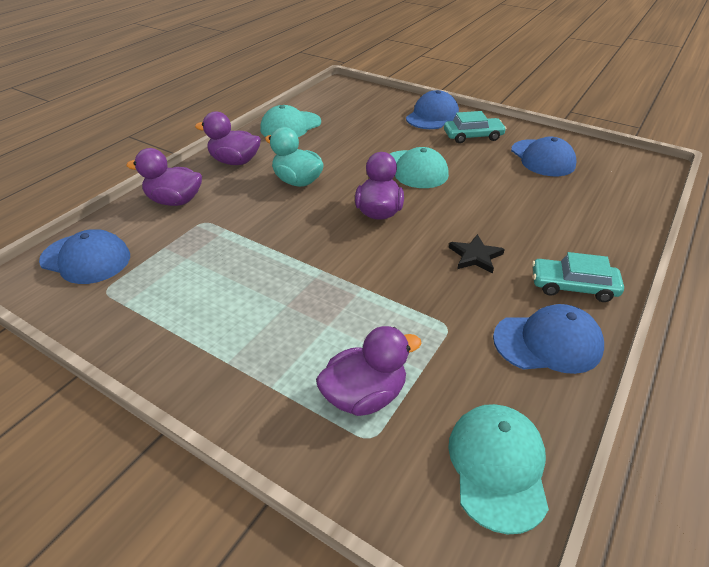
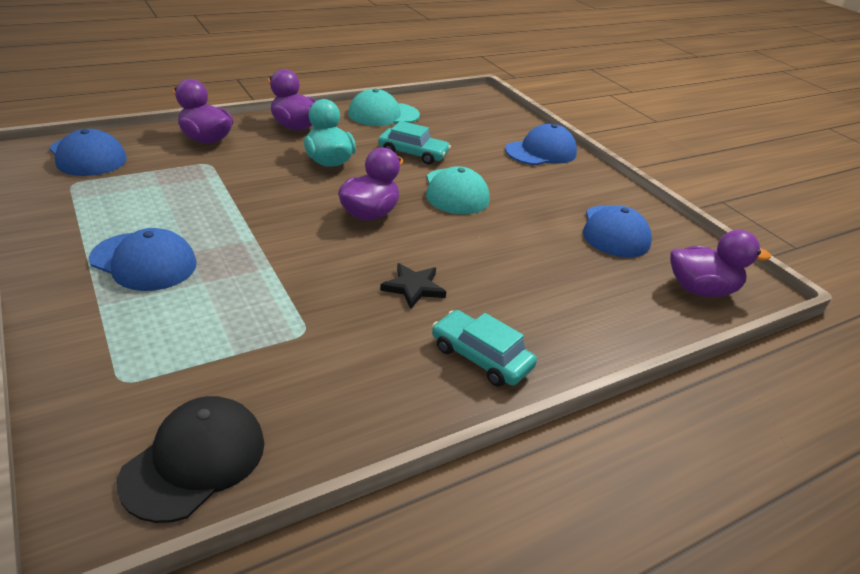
camera: 25 degrees right, 5 degrees down
purple duck [316,326,421,416] -> purple duck moved to [670,230,771,297]
turquoise car [444,111,506,143] -> turquoise car moved to [378,121,451,164]
turquoise cap [448,404,549,535] -> black cap [117,396,264,523]
blue cap [493,304,604,374] -> blue cap moved to [89,228,197,291]

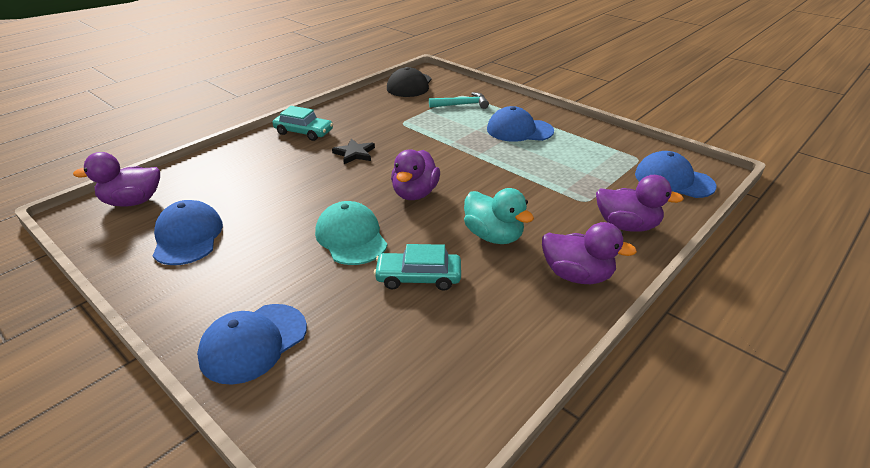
camera: 165 degrees right, 0 degrees up
turquoise cap [348,89,420,126] -> none
none -> turquoise hammer [429,92,489,109]

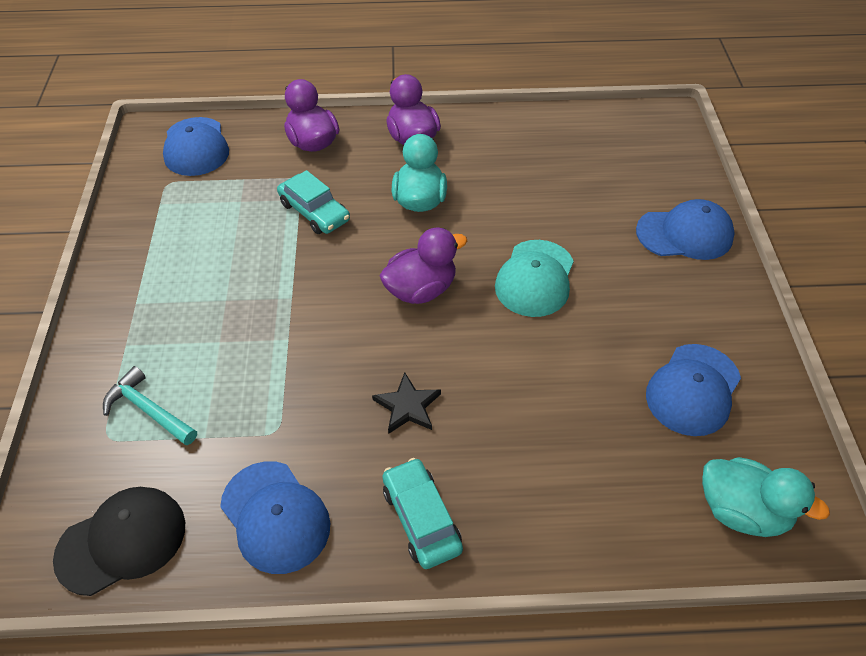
camera: 135 degrees left, 15 degrees up
purple duck [73,152,160,207] -> turquoise duck [702,457,830,537]
turquoise car [374,244,461,290] -> turquoise car moved to [277,170,350,234]
blue cap [487,106,554,142] -> blue cap moved to [220,461,330,574]

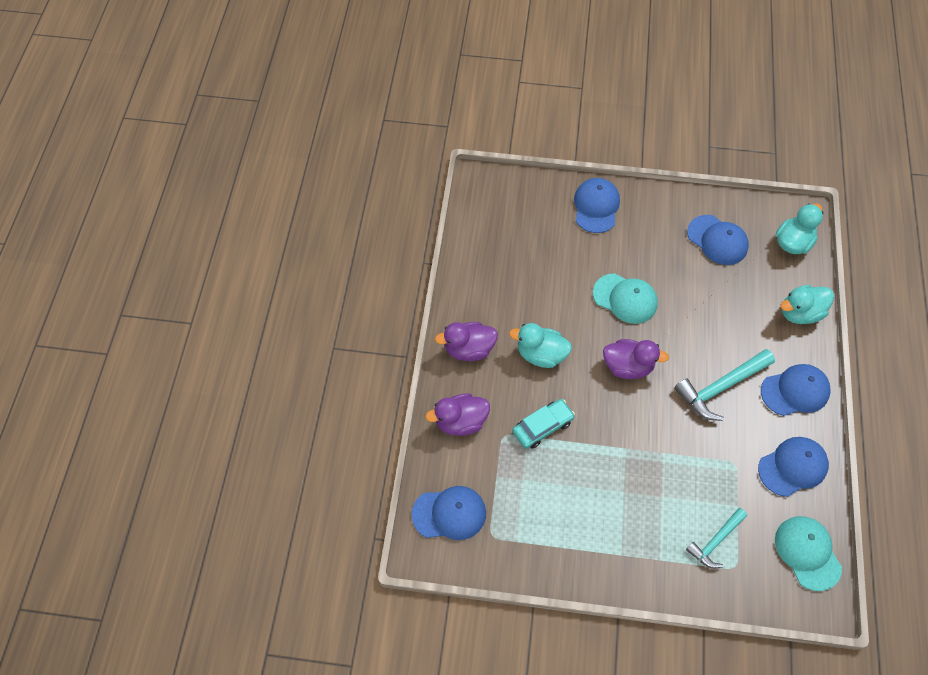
camera: 80 degrees left, 10 degrees up
black cap [53,487,185,596] -> turquoise cap [775,516,842,591]
black star [372,373,441,434] -> turquoise hammer [675,349,775,421]
purple duck [380,228,467,304] -> purple duck turned 120 degrees clockwise [603,339,669,379]
turquoise car [382,458,463,569] -> blue cap [761,364,831,416]
none -> turquoise duck [780,285,834,324]

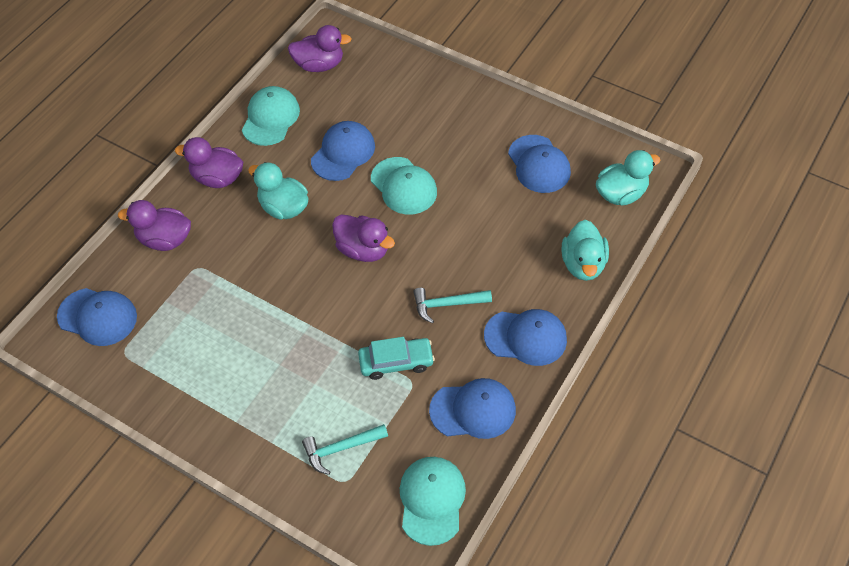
camera: 25 degrees right, 5 degrees down
turquoise car [512,399,575,449] -> turquoise car moved to [358,337,435,380]
blue cap [574,178,620,233] -> blue cap moved to [311,121,375,181]
turquoise hammer [675,349,775,421] -> turquoise hammer [413,288,492,323], size x0.64
turquoise duck [780,285,834,324] -> turquoise duck turned 90 degrees counterclockwise [562,220,609,281]
none -> turquoise cap [242,86,300,146]
none -> purple duck [288,25,351,72]

